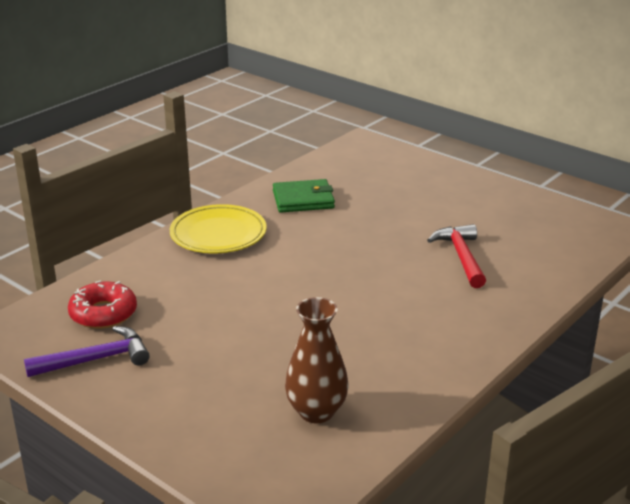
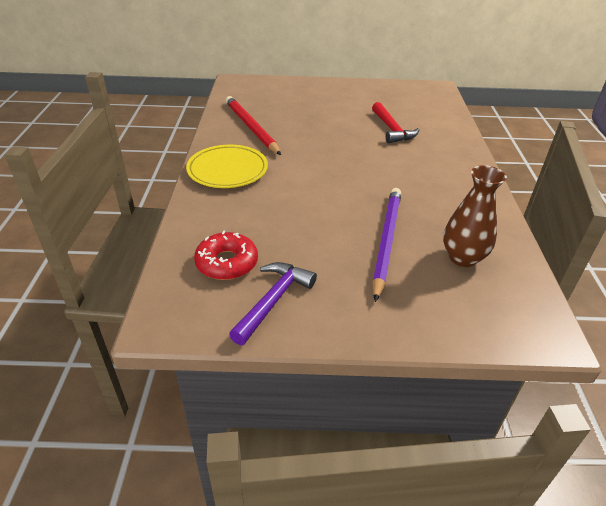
camera: 40 degrees left, 10 degrees up
green wallet [273,179,335,213] -> red pencil [226,96,281,155]
red hammer [427,224,486,288] -> red hammer turned 150 degrees counterclockwise [372,102,419,143]
none -> purple pencil [372,188,401,302]

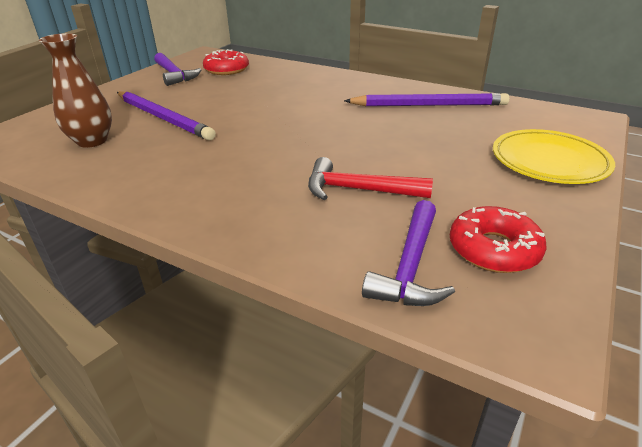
camera: 120 degrees right, 5 degrees down
yellow plate [186,145,268,188] -> yellow plate moved to [493,129,615,184]
red pencil [226,96,281,155] -> purple pencil [344,93,510,106]
none -> purple hammer [362,200,455,306]
none -> red donut [450,206,546,273]

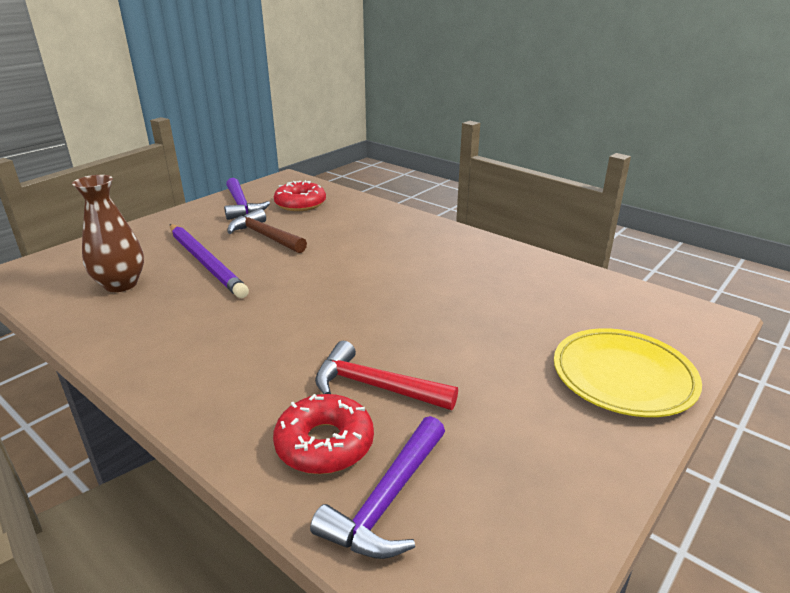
camera: 10 degrees right, 5 degrees down
purple pencil [344,93,510,106] -> none
red donut [450,206,546,273] -> red donut moved to [273,394,374,474]
none -> brown hammer [227,208,307,253]

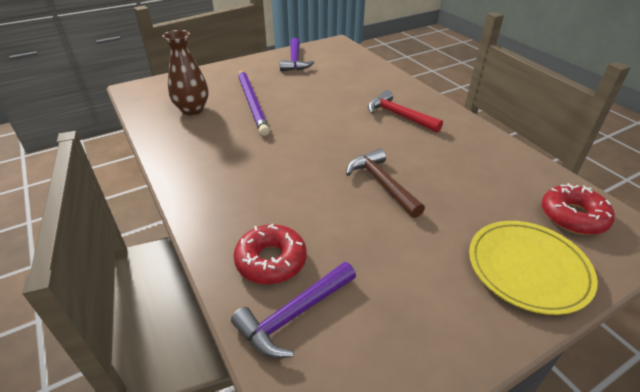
camera: 20 degrees right, 10 degrees up
brown hammer [227,208,307,253] -> brown hammer moved to [346,148,425,218]
red donut [274,180,326,211] -> red donut moved to [542,183,615,235]
red hammer [315,341,458,410] -> red hammer moved to [368,90,443,133]

